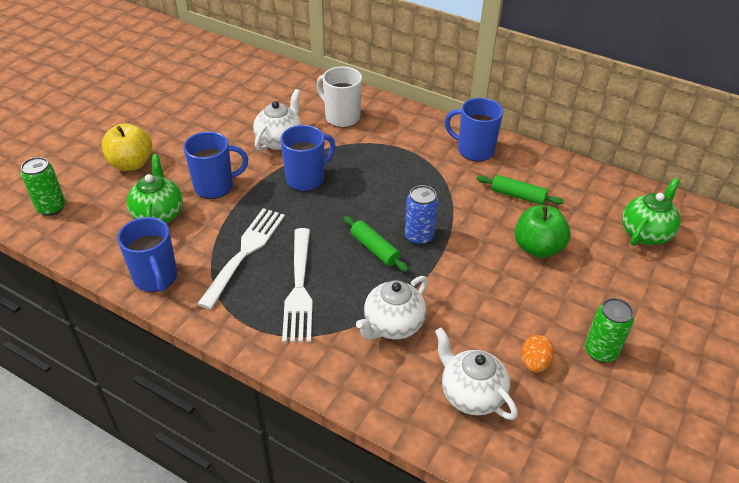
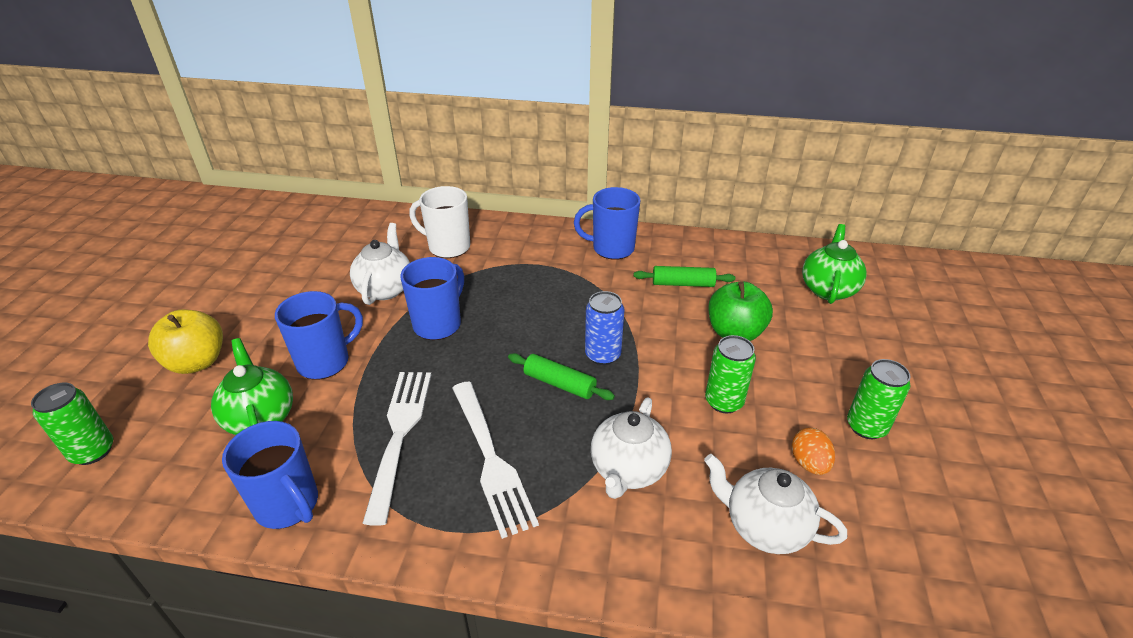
camera: 20 degrees left, 5 degrees down
none -> green can [705,335,756,413]

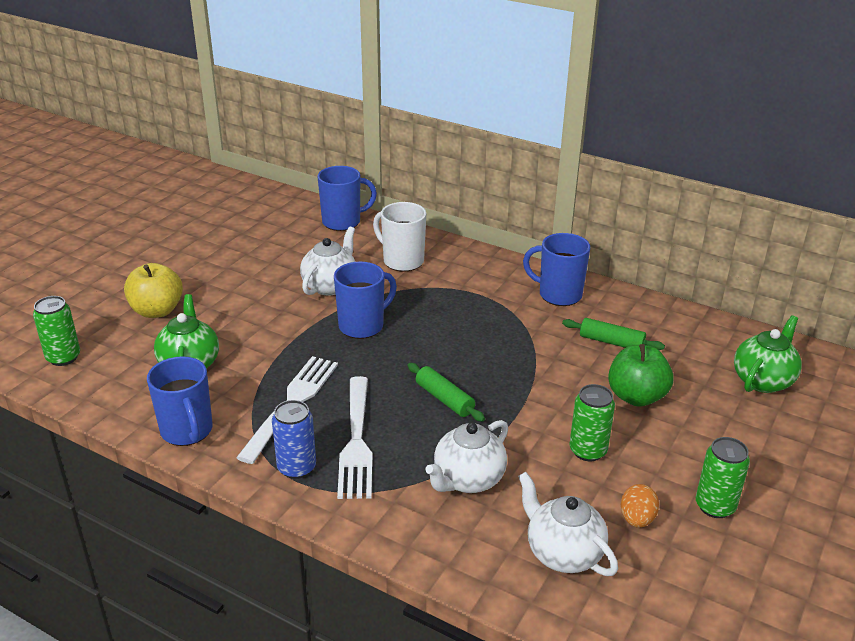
camera: 20 degrees right, 5 degrees down
blue mug [275,291,363,380] -> blue mug moved to [317,166,377,231]
blue can [585,291,624,365] -> blue can moved to [272,400,316,479]

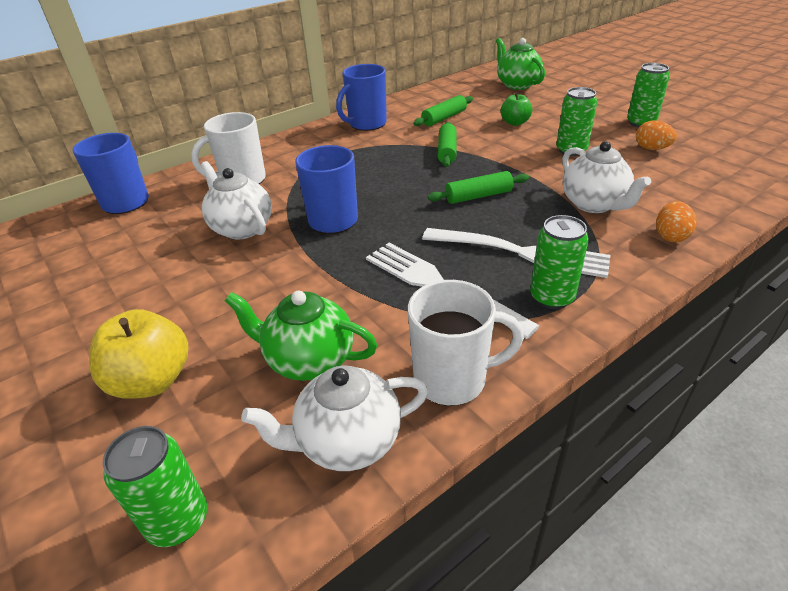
camera: 65 degrees left, 5 degrees up
blue mug [147,356,213,446] -> white mug [408,280,524,406]
blue can [272,400,316,479] -> green can [530,215,589,309]
white teapot [518,472,618,576] -> white teapot moved to [241,365,428,471]
green apple [608,344,673,407] -> green apple [501,92,532,126], size x0.63
none -> green rolling pin [437,122,457,167]
none -> orange egg [656,201,696,242]

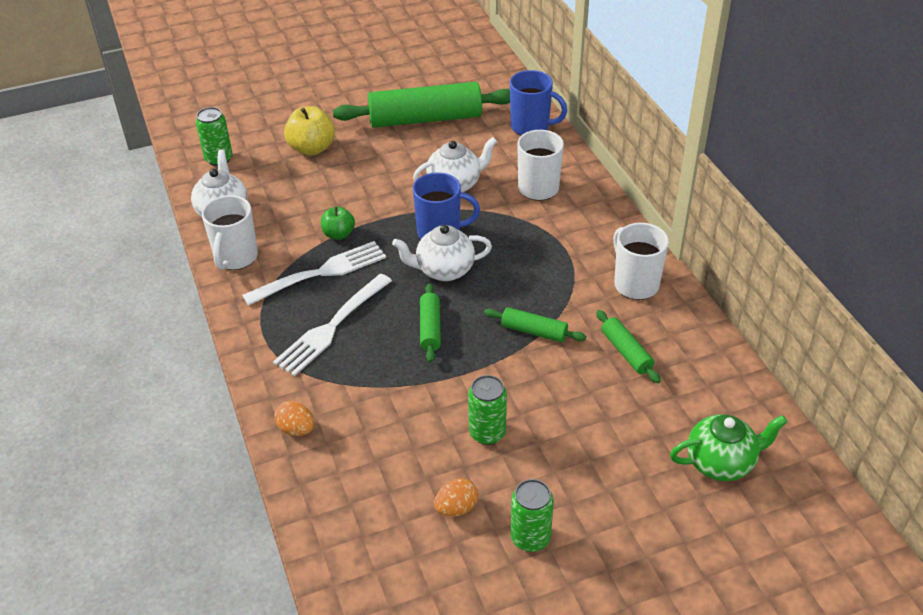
camera: 105 degrees right, 5 degrees up
green teapot [225,291,377,381] -> none
blue mug [336,64,387,131] -> white mug [613,223,669,300]
green apple [501,92,532,126] -> green apple moved to [321,206,355,240]
green can [530,215,589,309] -> none
white teapot [562,141,651,213] -> white teapot moved to [392,225,492,281]
none -> green rolling pin [333,82,510,128]

